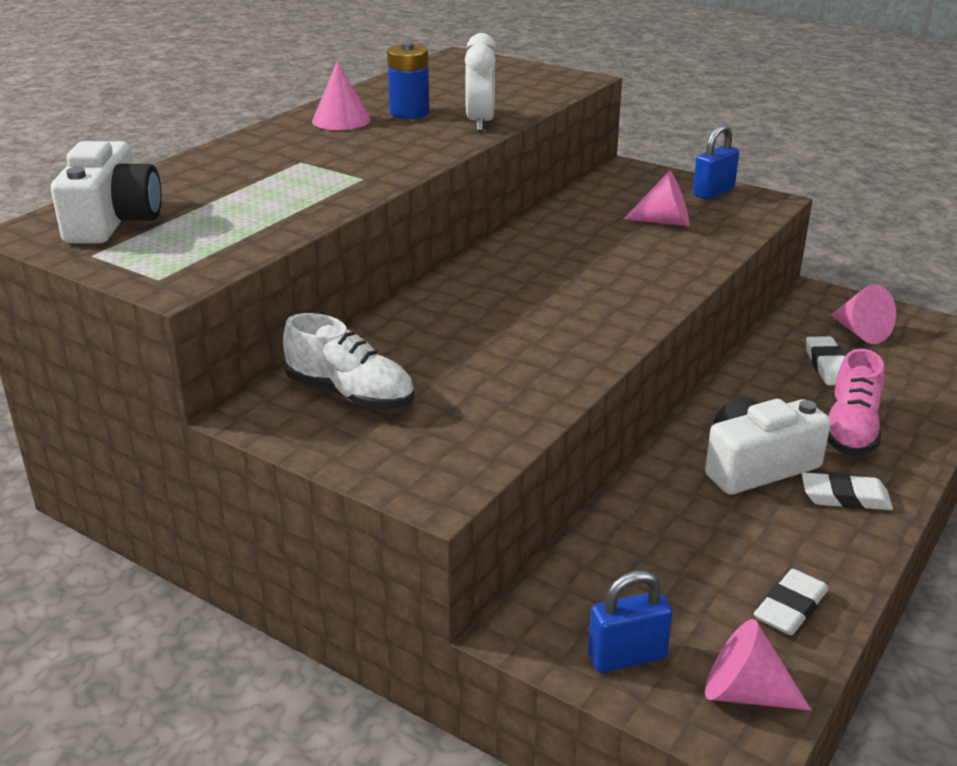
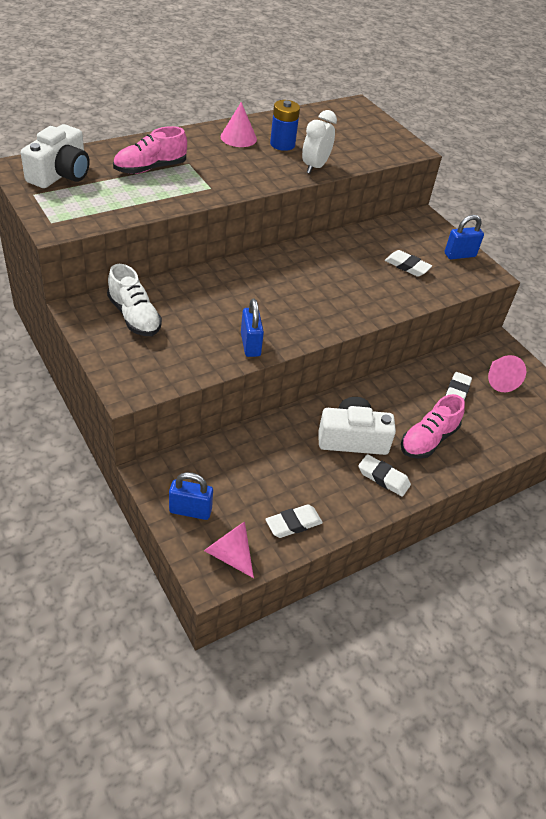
camera: 20 degrees right, 15 degrees up
pink cone [624,171,689,226] -> white eraser [385,250,432,277]
none -> pink shoe [113,126,187,174]
none -> blue padlock [241,299,264,357]

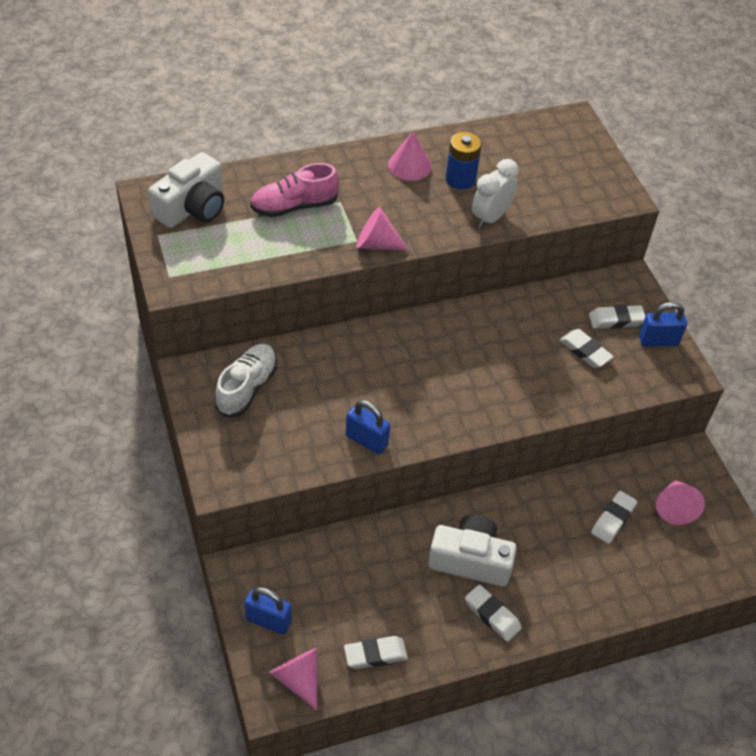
camera: 15 degrees right, 5 degrees up
white shoe [107,264,162,336] -> white shoe turned 135 degrees counterclockwise [215,344,277,417]
blue padlock [241,299,264,357] -> blue padlock turned 60 degrees counterclockwise [346,400,390,455]
pink shoe [401,394,465,459] -> none
none -> pink cone [356,207,409,251]
none -> white eraser [589,305,645,329]

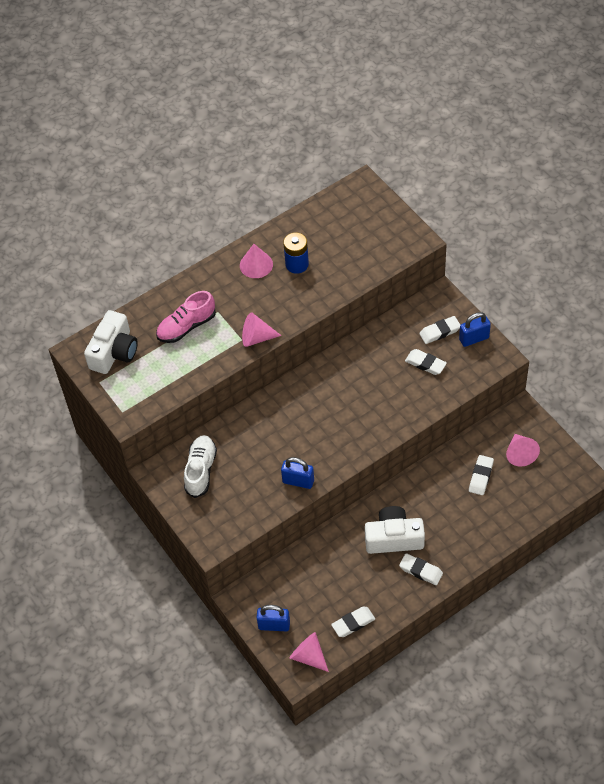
camera: 10 degrees left, 5 degrees up
white clock [472,159,519,229] -> none

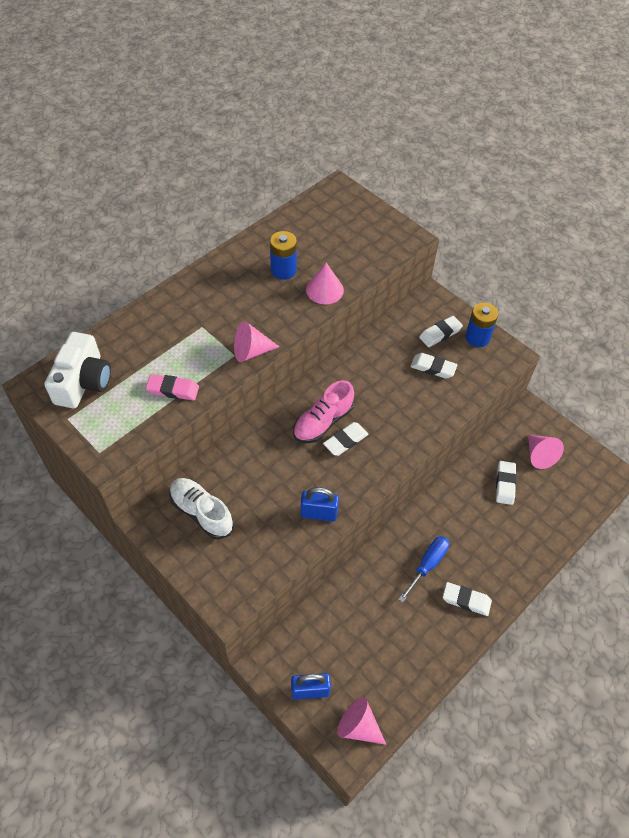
camera: 15 degrees left, 0 degrees up
pink shoe [156,291,216,343] -> pink shoe moved to [293,380,354,443]
white shoe [184,435,217,498] -> white shoe turned 45 degrees counterclockwise [169,478,234,539]
pink cone [240,244,273,278] -> pink cone moved to [306,263,344,304]
white eraser [331,607,375,637] -> white eraser moved to [323,422,368,456]
white camera [365,506,425,554] -> blue screwdriver [398,536,449,602]
blue padlock [459,312,491,347] -> blue battery [465,303,498,347]
none -> pink eraser [146,374,199,400]

